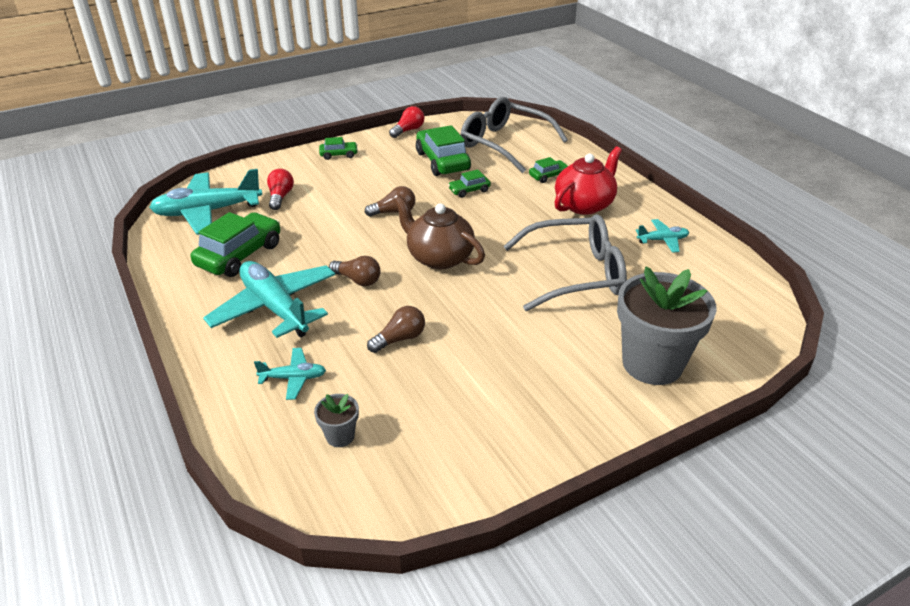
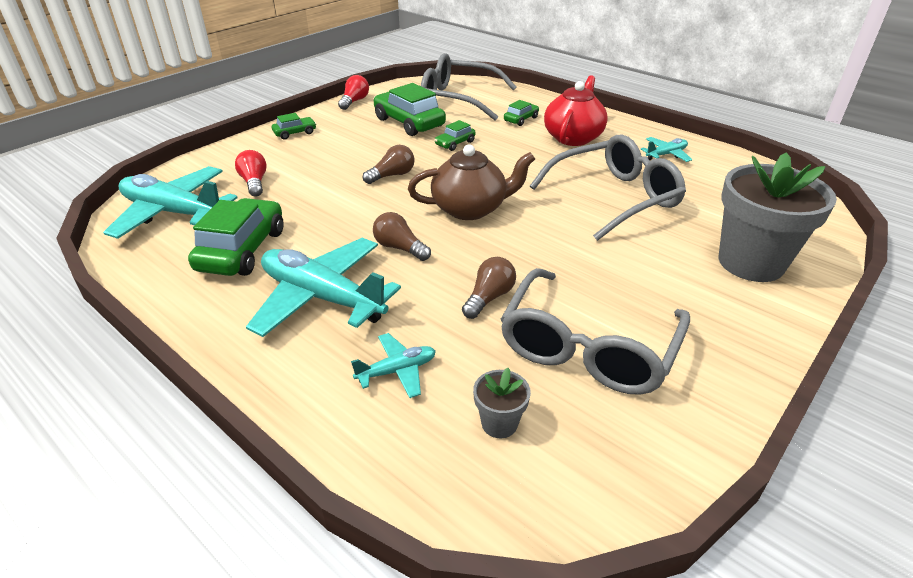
camera: 20 degrees left, 0 degrees up
turquoise plane [149,169,262,235] -> turquoise plane turned 60 degrees clockwise [103,166,238,239]
brown light bulb [329,256,381,286] -> brown light bulb turned 150 degrees counterclockwise [373,212,431,261]
brown teapot [394,196,485,269] -> brown teapot turned 150 degrees clockwise [408,144,535,220]
none -> grey glasses [500,268,690,395]

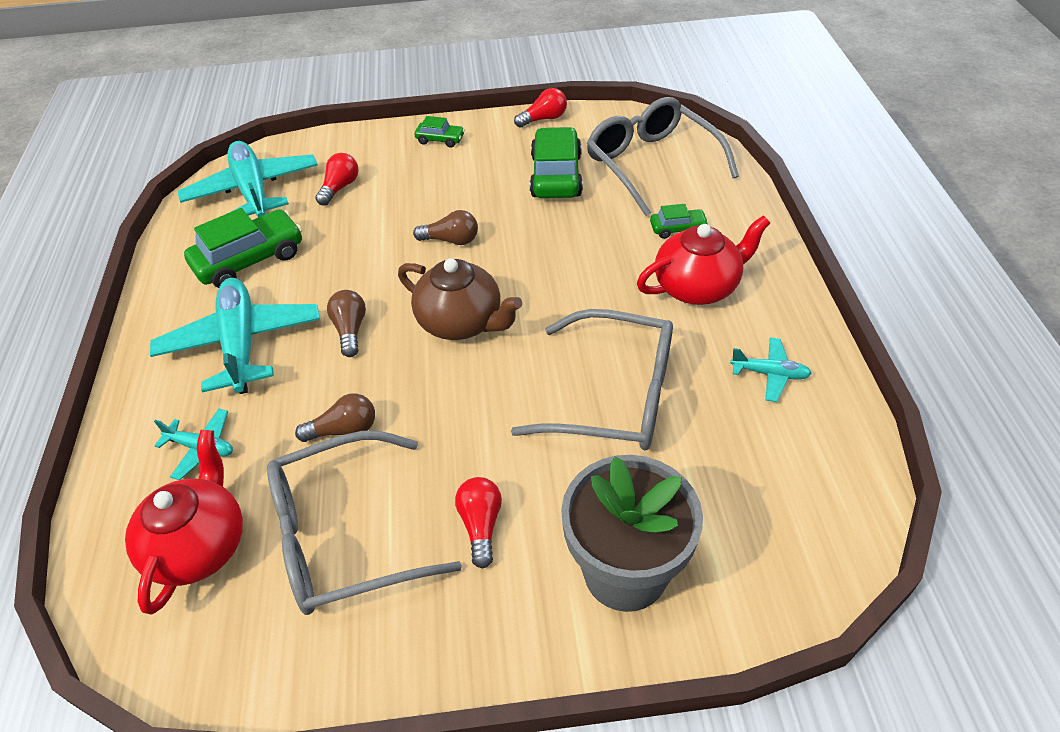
camera: 45 degrees right, 10 degrees up
green car [435,120,476,151] -> none
grey flower pot [473,368,531,438] -> red teapot [125,430,243,615]
none -> red light bulb [455,477,502,568]

